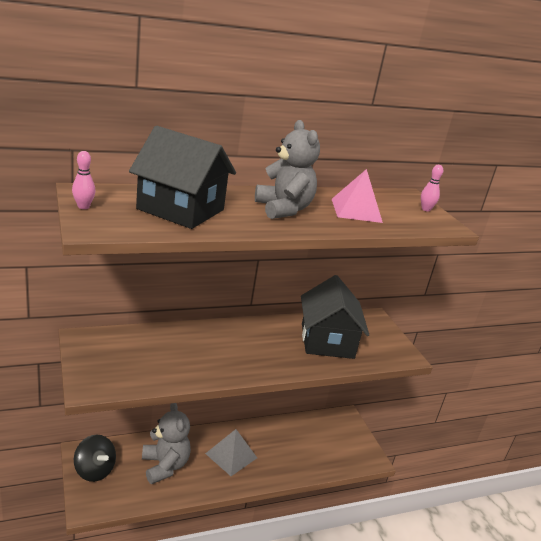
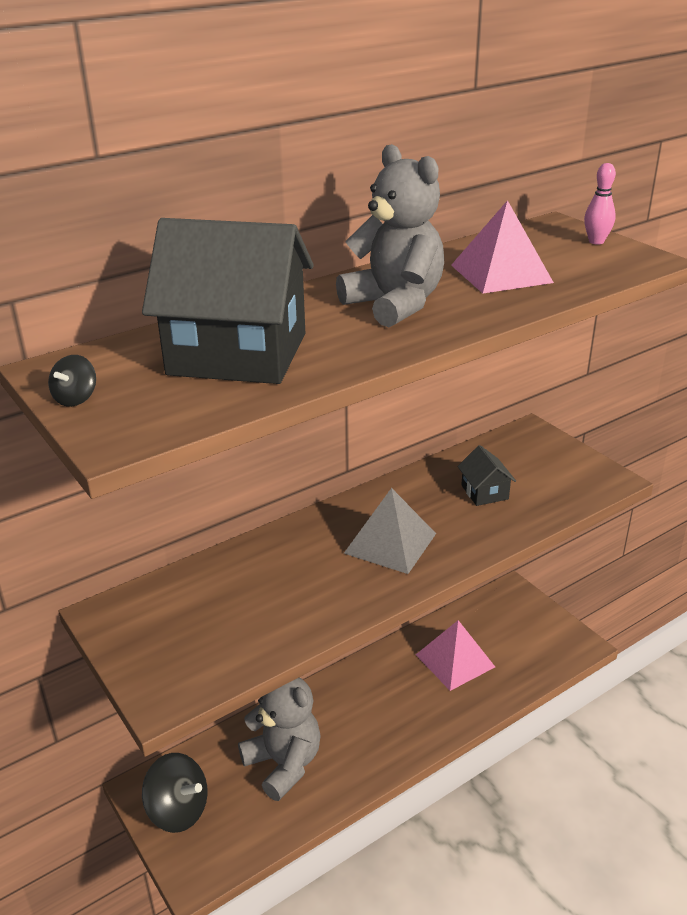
camera: 10 degrees left, 5 degrees up
pink bowling pin [72,151,95,209] -> black spinning top [48,355,96,407]
grey pyramid [205,429,257,476] -> grey pyramid moved to [344,488,436,574]
black house [301,275,369,359] -> black house [457,445,516,506], size x0.44
none -> pink pyramid [416,620,495,691]

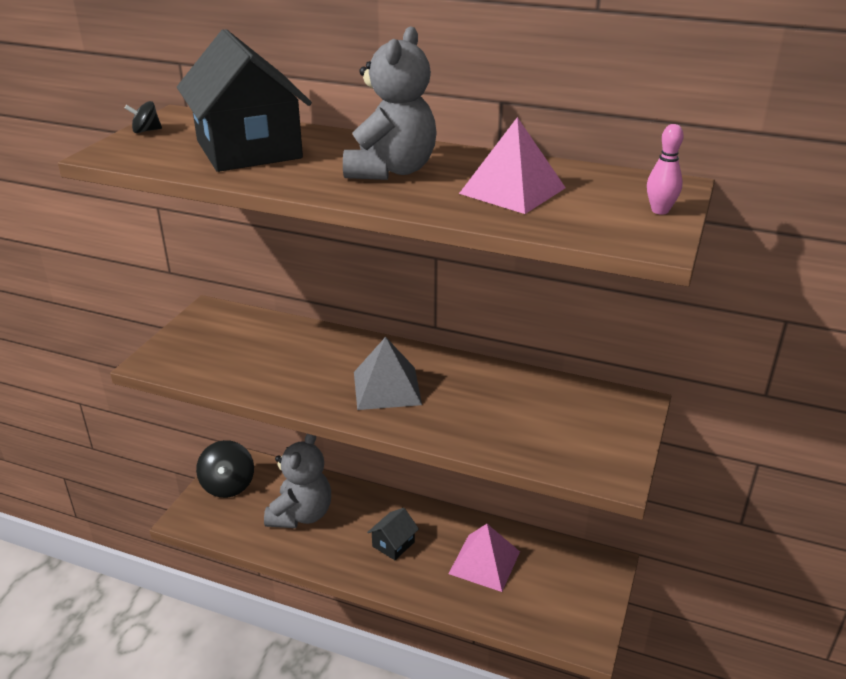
camera: 55 degrees right, 0 degrees up
black house [457,445,516,506] -> black house moved to [367,508,419,560]

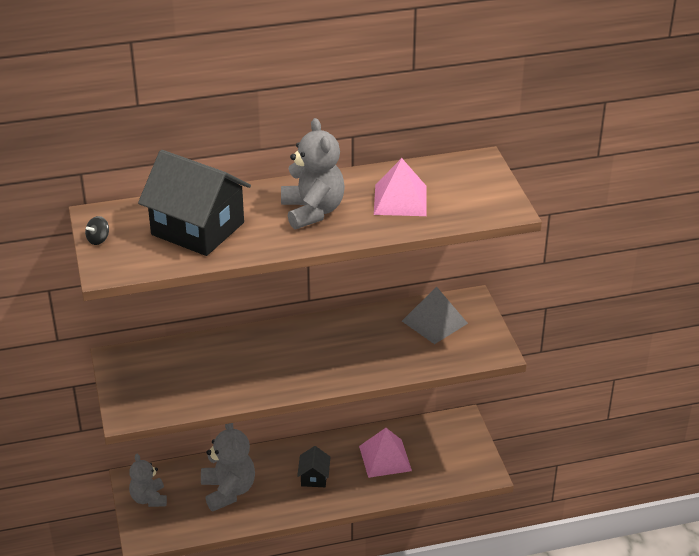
camera: 35 degrees left, 5 degrees up
black spinning top [196,440,254,498] -> grey teddy bear [129,454,167,507]
grey pyramid [354,337,422,410] -> grey pyramid moved to [402,286,468,344]
pink bowling pin [647,124,684,215] -> none

